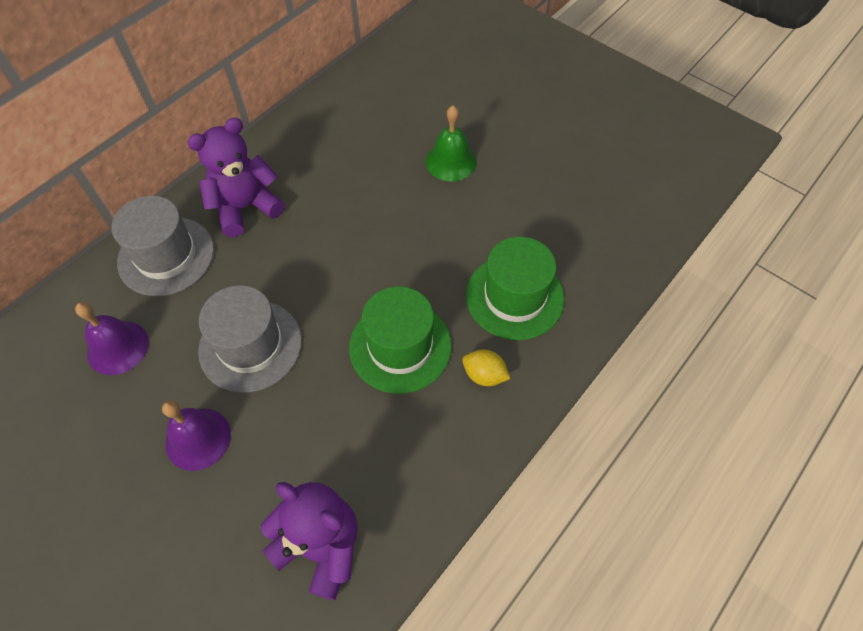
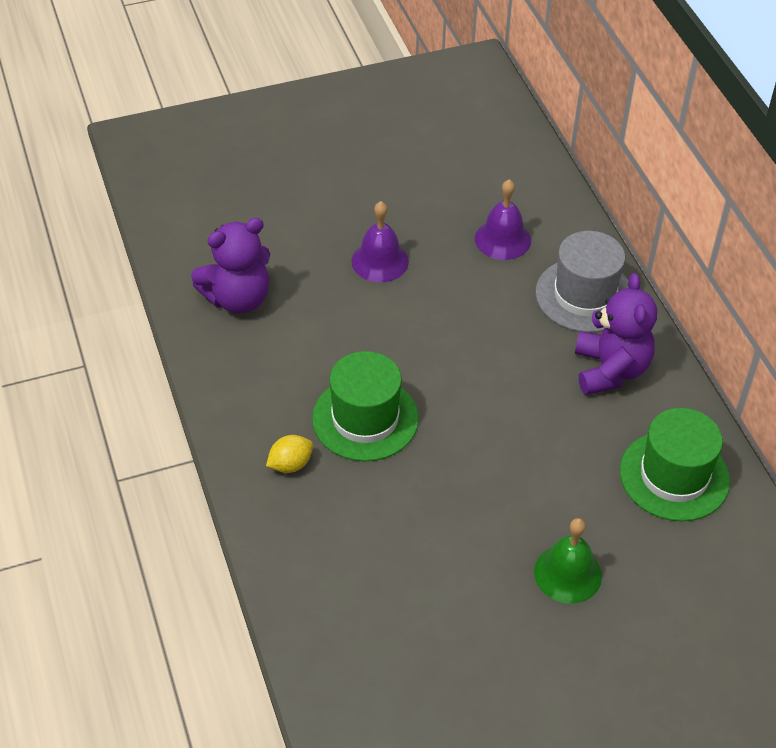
camera: 120 degrees right, 10 degrees down
grey hat [198,285,302,393] -> none
green hat [466,236,564,340] -> green hat moved to [620,408,730,521]

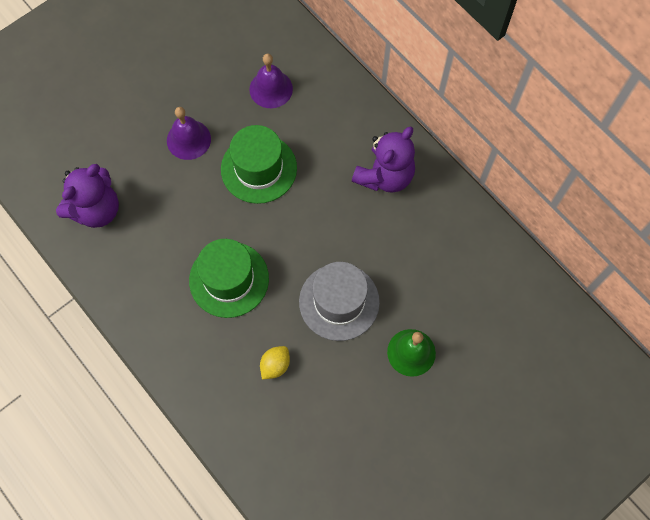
camera: 20 degrees left, 20 degrees up
yellow lemon [266,435,313,473] -> yellow lemon moved to [260,346,290,379]
grey hat [535,231,629,333] -> grey hat moved to [299,262,380,341]
purple teddy bear [575,273,657,395] -> purple teddy bear turned 60 degrees clockwise [352,127,415,193]
green hat [620,408,730,521] -> green hat moved to [221,125,297,204]

